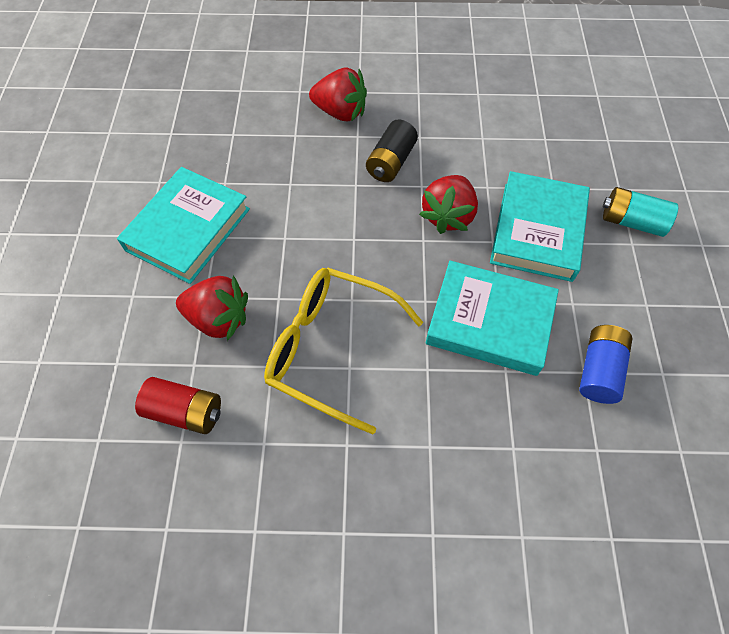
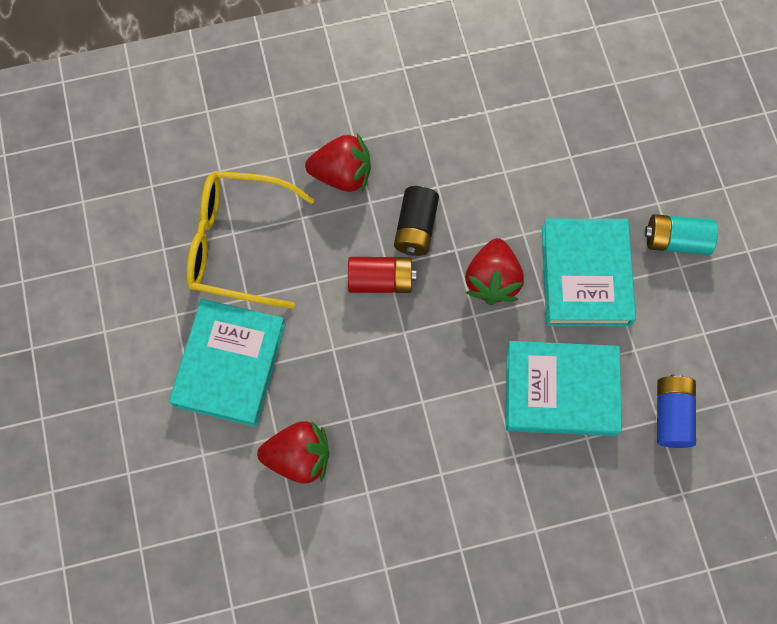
camera: 15 degrees left, 10 degrees up
red battery [135,377,221,434] -> red battery moved to [348,257,416,293]
yellow glasses [264,267,423,434] -> yellow glasses moved to [186,171,315,309]

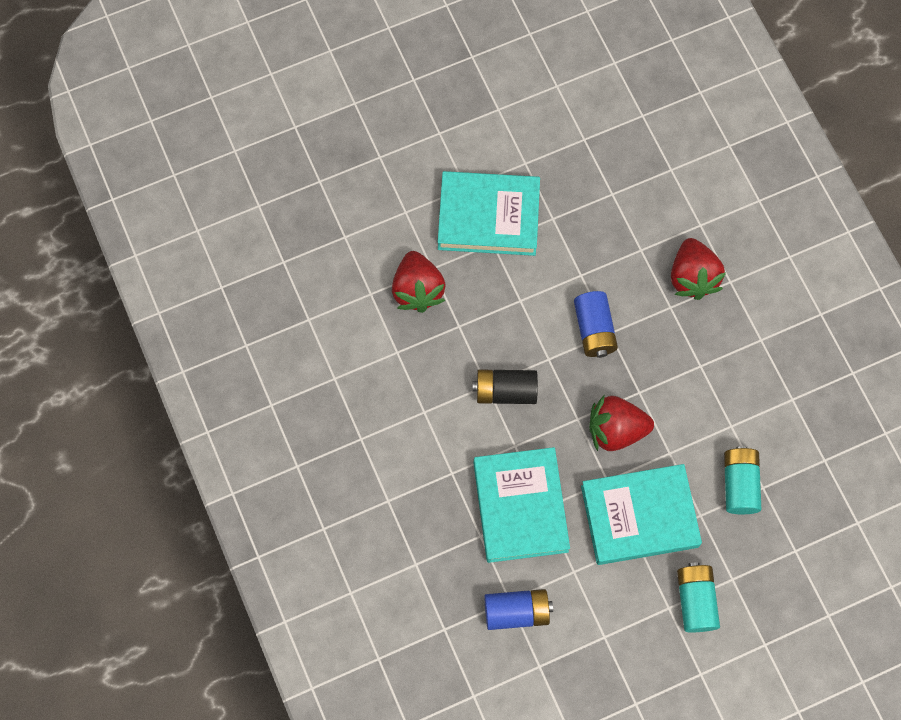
camera: 80 degrees right, 0 degrees up
yellow glasses [186,171,315,309] -> none
red battery [348,257,416,293] -> blue battery [574,291,618,358]
black battery [394,186,439,256] -> black battery moved to [473,370,538,404]
none -> turquoise battery [724,446,762,514]

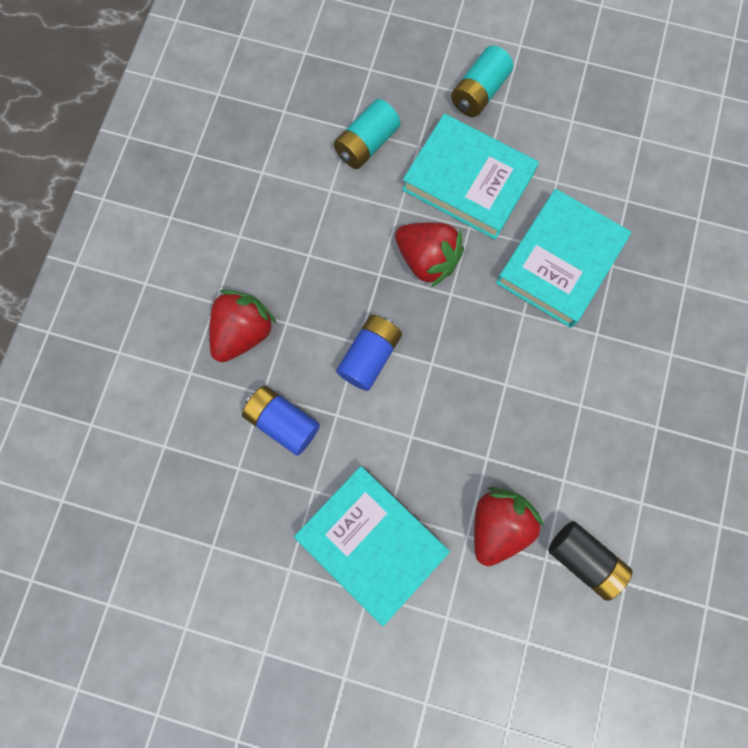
camera: 140 degrees left, 5 degrees up
black battery [473,370,538,404] -> black battery moved to [548,521,633,601]
blue battery [484,589,553,630] -> blue battery moved to [242,386,320,456]

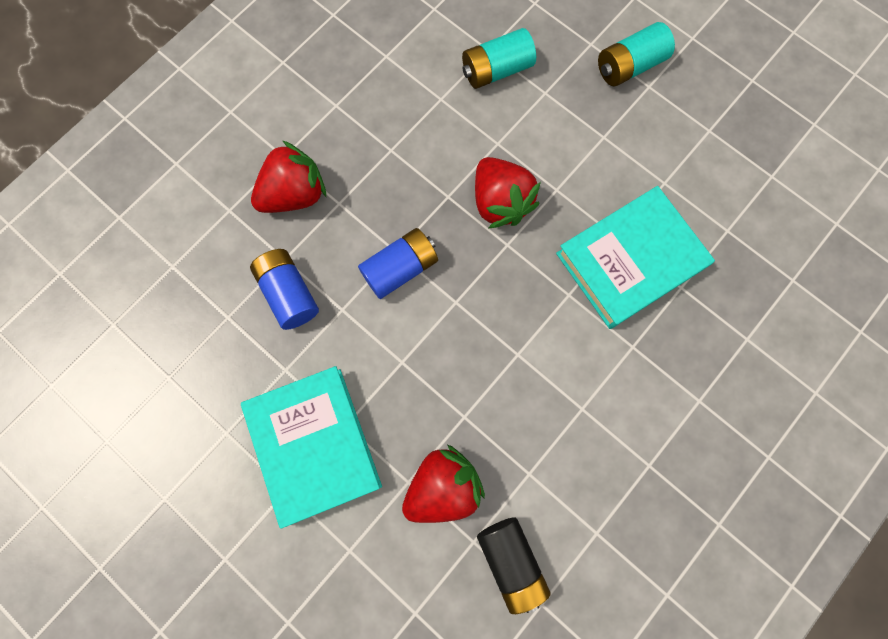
camera: 25 degrees right, 0 degrees up
turquoise book [402,114,539,240] -> none

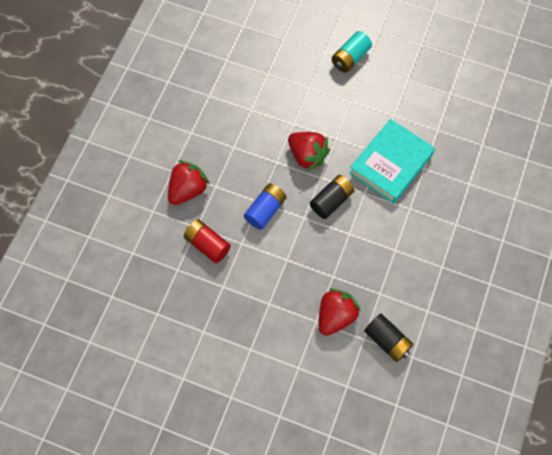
camera: 20 degrees left, 10 degrees down
turquoise book [241,366,382,529] -> none
blue battery [250,249,319,330] -> red battery [184,219,231,263]
turquoise battery [462,28,536,89] -> none
none -> black battery [310,175,355,219]

